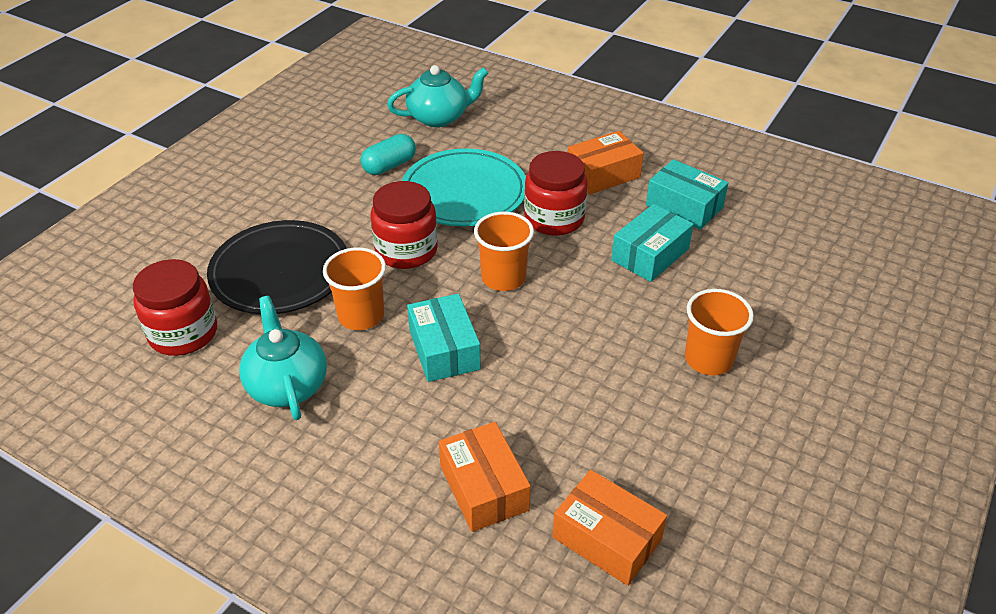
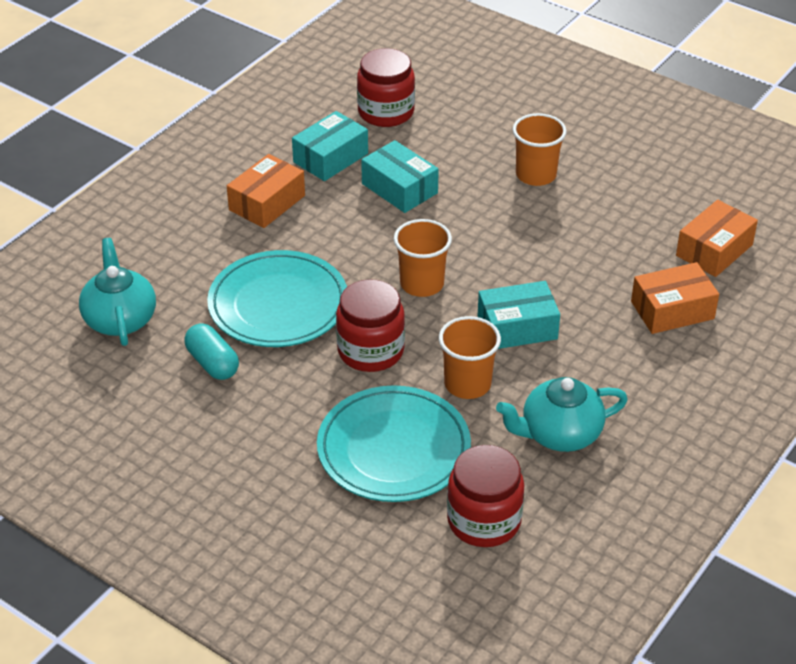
camera: 85 degrees left, 0 degrees up
black plate [207,220,347,314] -> turquoise plate [317,385,471,502]
red jar [524,151,588,236] -> red jar moved to [357,48,415,127]
orange box [568,131,644,194] -> orange box turned 60 degrees clockwise [227,154,305,228]

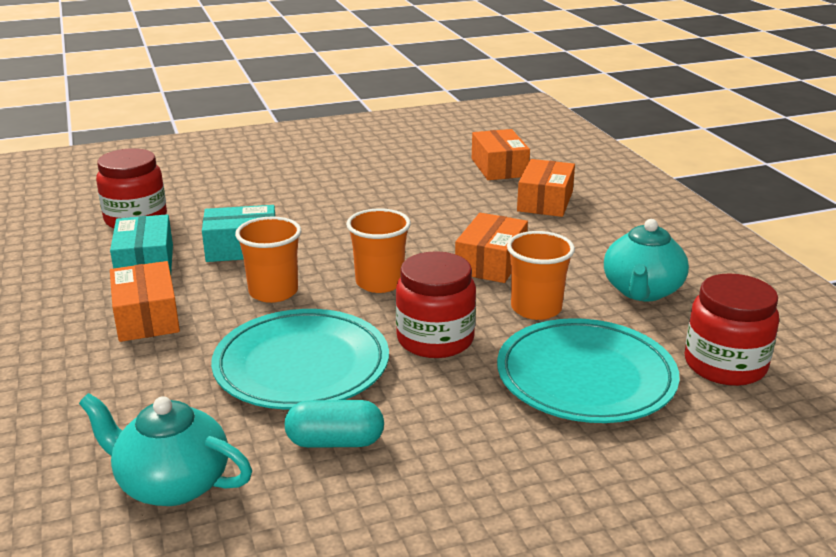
camera: 55 degrees left, 15 degrees down
turquoise box [478,281,560,349] -> orange box [455,213,528,283]
orange cup [513,113,567,186] -> orange cup moved to [235,217,301,303]

